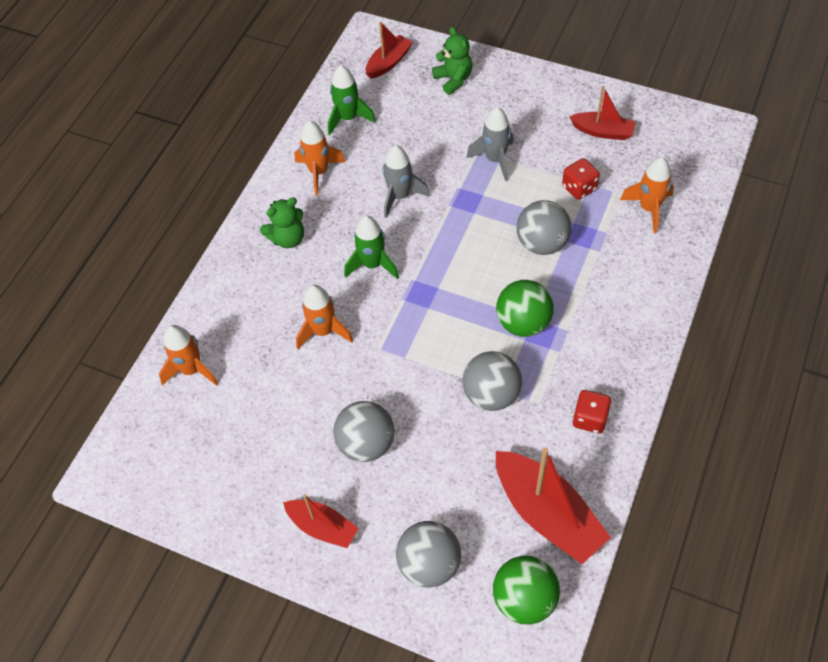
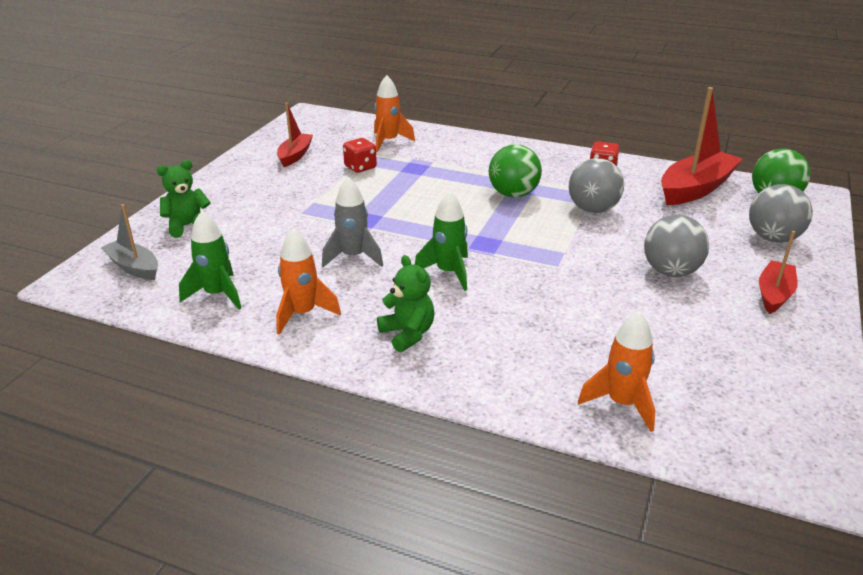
camera: 95 degrees left, 25 degrees down
orange rocket [296,285,353,349] -> none
red boat [366,22,413,79] -> grey boat [101,204,158,280]
grey rocket [466,107,514,181] -> none
grey ball [517,200,571,255] -> none

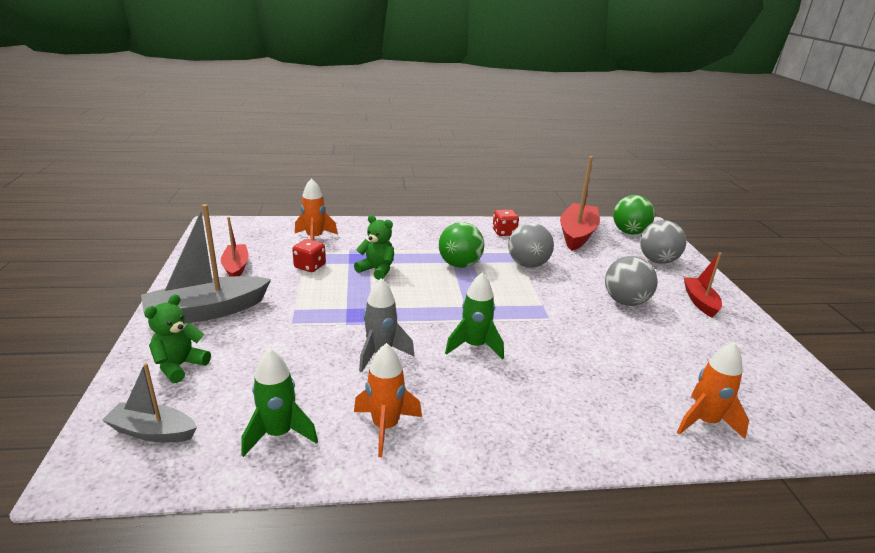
camera: 30 degrees left, 5 degrees down
green teddy bear [377,255,435,352] -> green teddy bear moved to [354,215,394,280]
none -> grey boat [141,204,271,324]

